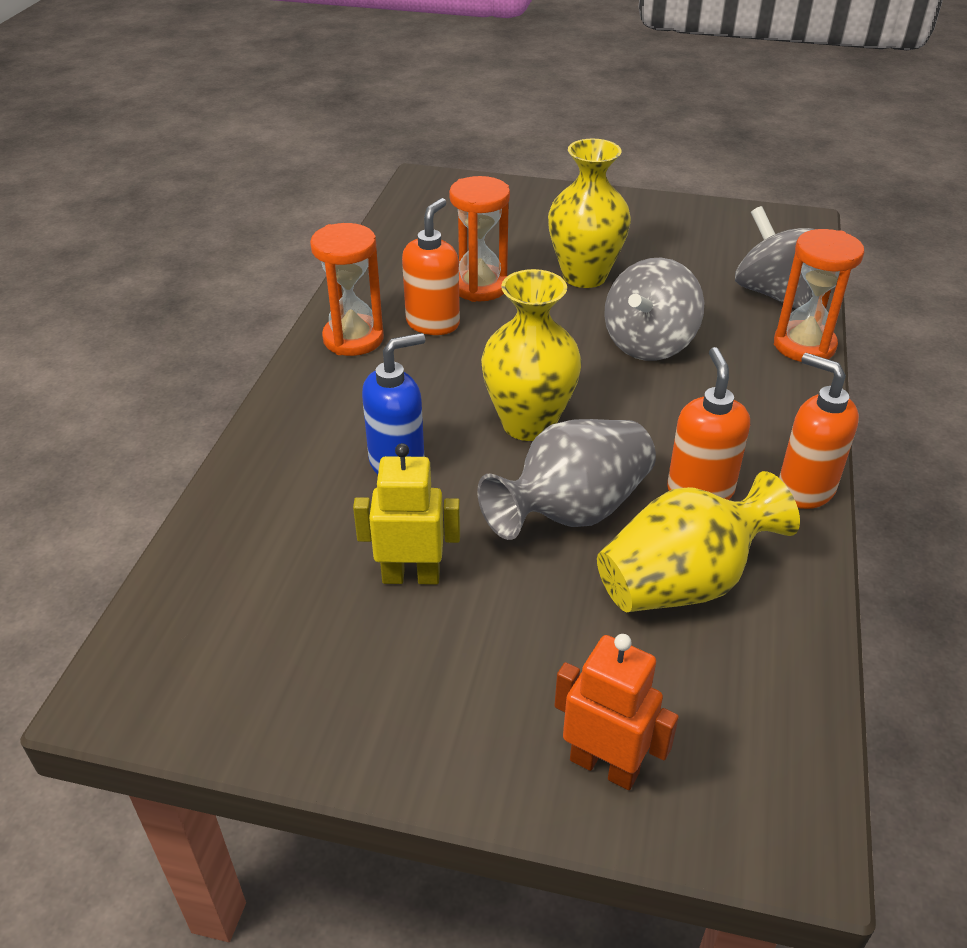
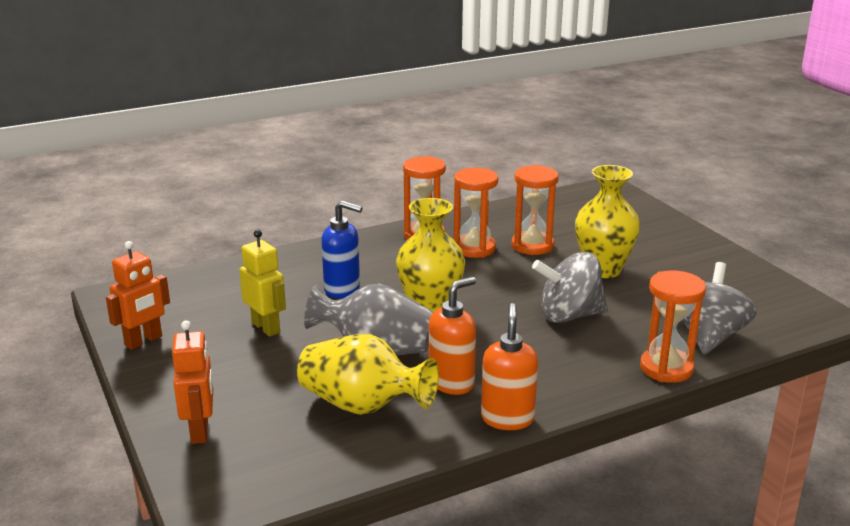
camera: 50 degrees right, 15 degrees down
orange soap dispenser [402,198,460,335] -> orange hourglass [454,168,498,258]
none -> orange robot [106,241,170,350]

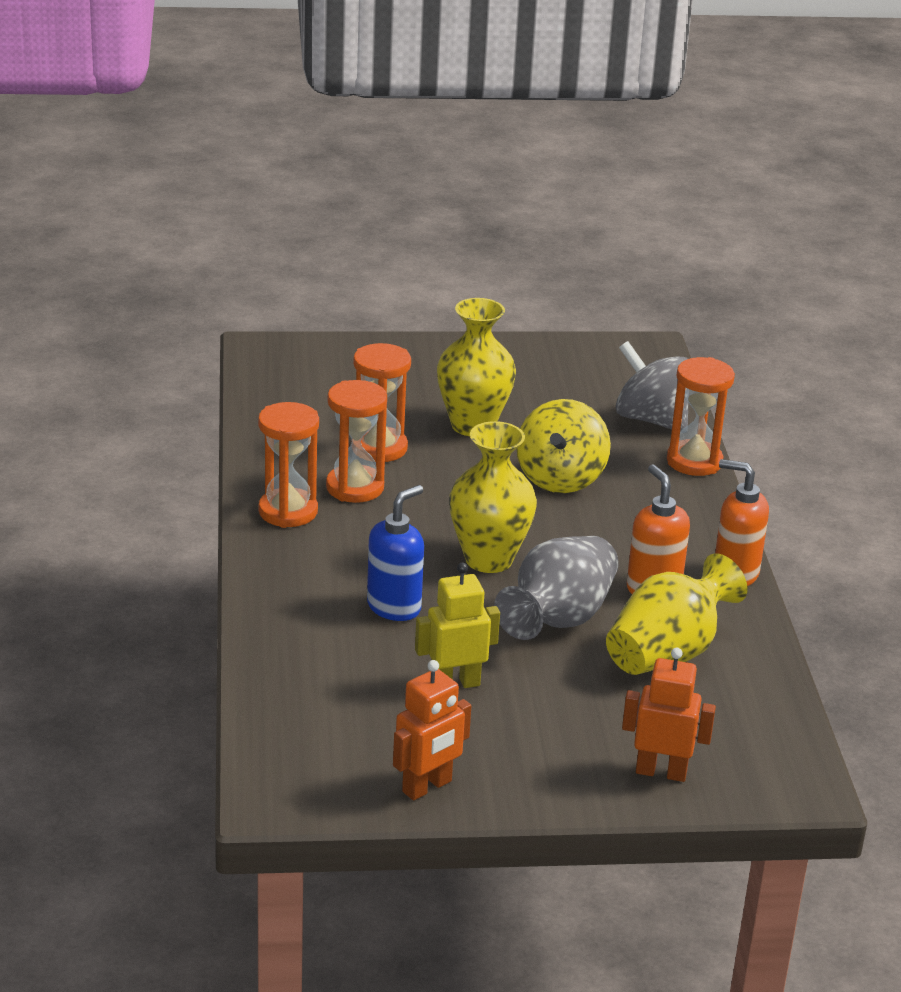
camera: 70 degrees left, 5 degrees up
orange robot [106,241,170,350] -> orange robot turned 75 degrees clockwise [393,660,471,801]
grey spinning top [532,252,608,323] -> yellow spinning top [516,399,611,493]

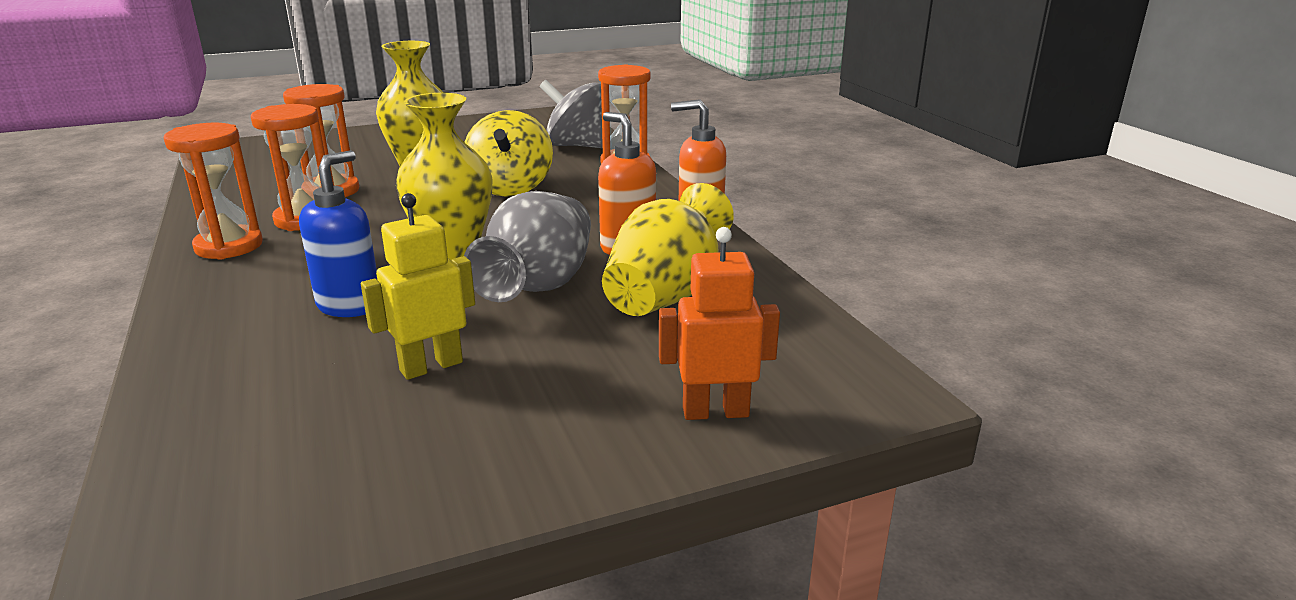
camera: 15 degrees left, 5 degrees down
orange robot [393,660,471,801] -> none

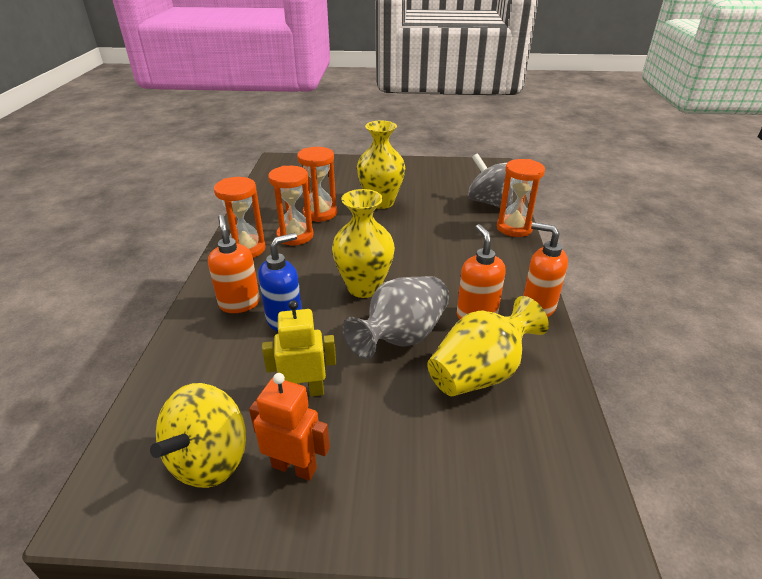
camera: 25 degrees right, 10 degrees up
yellow spinning top [465,110,553,197] -> yellow spinning top moved to [150,383,246,488]
orange robot [659,227,780,420] -> orange robot moved to [249,373,330,481]
none -> orange soap dispenser [208,215,260,313]

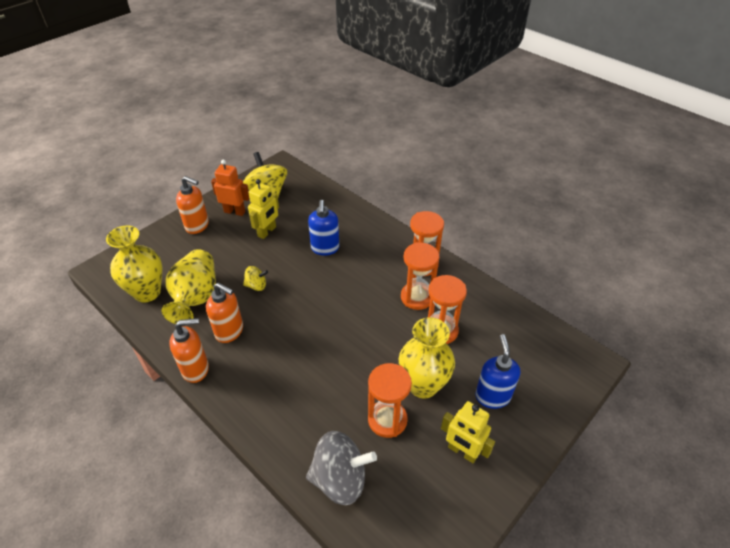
camera: 130 degrees right, 10 degrees up
orange soap dispenser [208,215,260,313] -> orange soap dispenser moved to [176,176,209,234]
orange robot [249,373,330,481] -> orange robot turned 135 degrees counterclockwise [211,160,250,216]
yellow vase [332,189,395,298] -> yellow vase moved to [106,225,162,302]
grey vase [342,276,450,359] -> yellow spinning top [243,266,268,291]
orange hourglass [497,159,545,237] -> orange hourglass moved to [368,363,412,438]
none -> yellow robot [441,401,495,463]
none -> blue soap dispenser [475,334,520,409]

